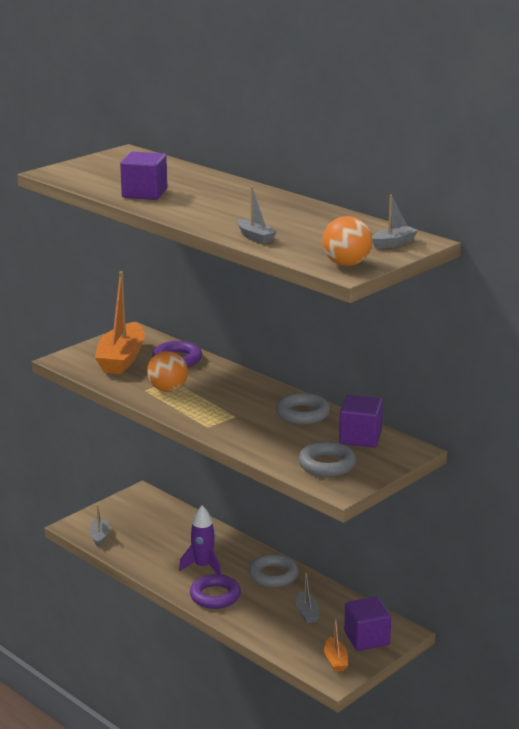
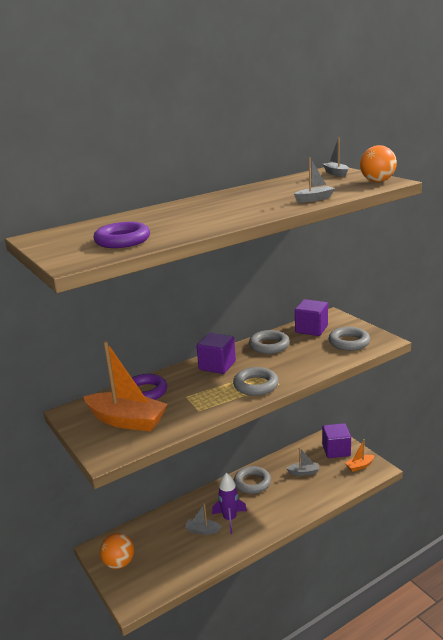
camera: 75 degrees left, 0 degrees up
grey boat [89,504,109,547] -> grey boat moved to [185,504,221,535]
purple cube [120,151,167,200] -> purple cube moved to [196,333,236,374]
orange ball [147,351,188,392] -> orange ball moved to [100,533,134,569]
purple ring [190,574,241,609] -> purple ring moved to [93,222,150,248]
orange boat [324,618,348,672] -> orange boat turned 150 degrees clockwise [345,439,374,472]
none -> grey ring [233,367,279,396]

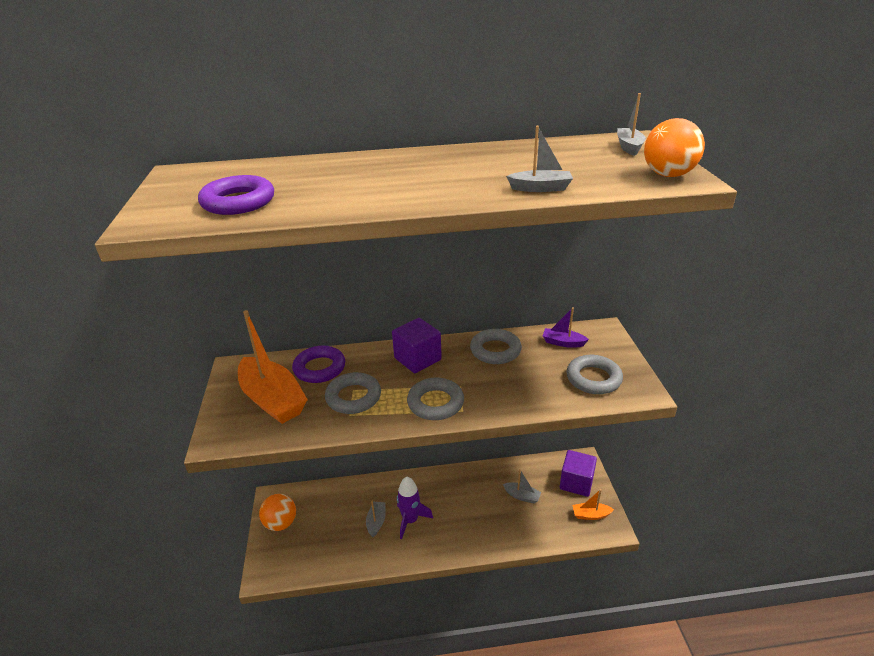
camera: 25 degrees right, 10 degrees up
grey boat [185,504,221,535] -> grey boat turned 60 degrees clockwise [366,500,386,537]
grey ring [234,466,271,494] -> grey ring moved to [325,372,381,414]
purple cube [295,299,328,336] -> purple boat [543,307,589,348]

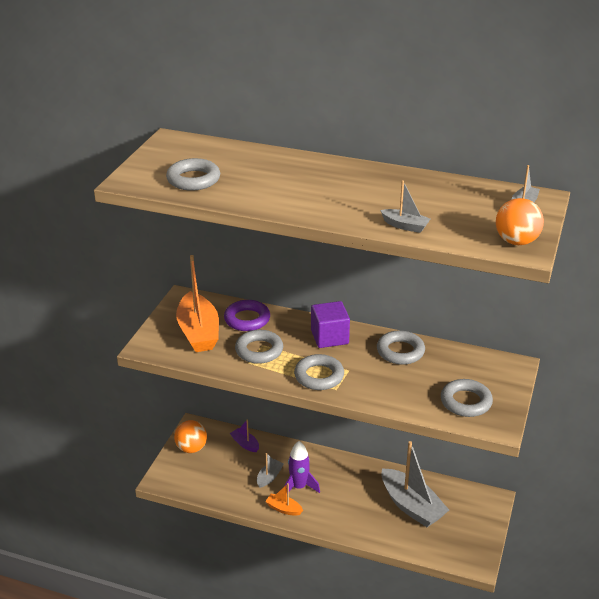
camera: 25 degrees right, 0 degrees up
purple ring [198,175,274,215] -> grey ring [166,158,220,191]
grey boat [503,469,541,504] -> grey boat [382,441,449,527], size x2.11
purple boat [543,307,589,348] -> purple boat moved to [230,420,259,452]
purple cube [560,450,597,497] -> none
orange boat [573,489,614,520] -> orange boat moved to [265,483,303,516]

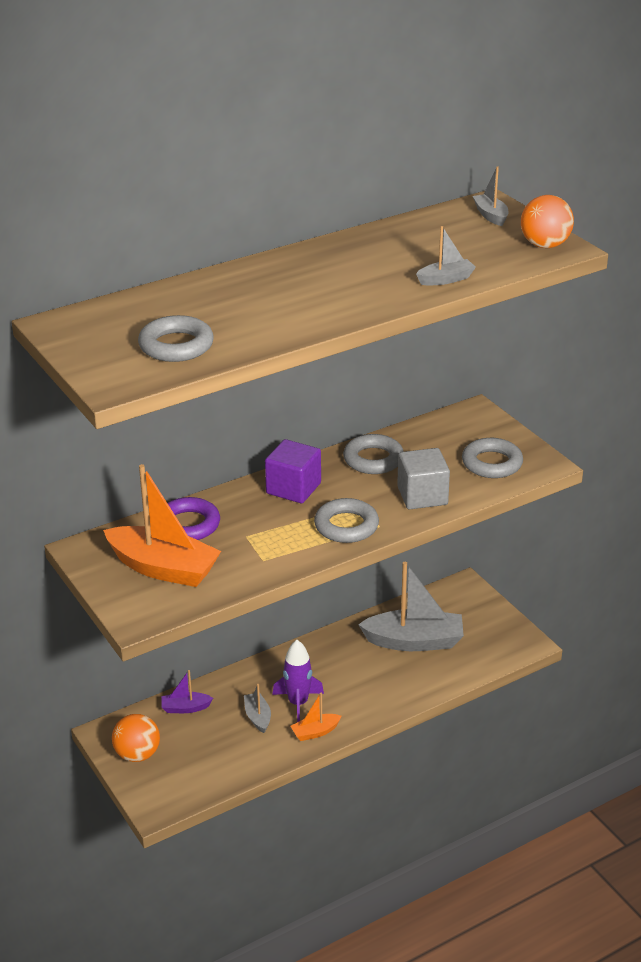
camera: 50 degrees left, 0 degrees up
grey ring [235,330,283,364] -> none
none -> grey cube [397,448,450,509]

